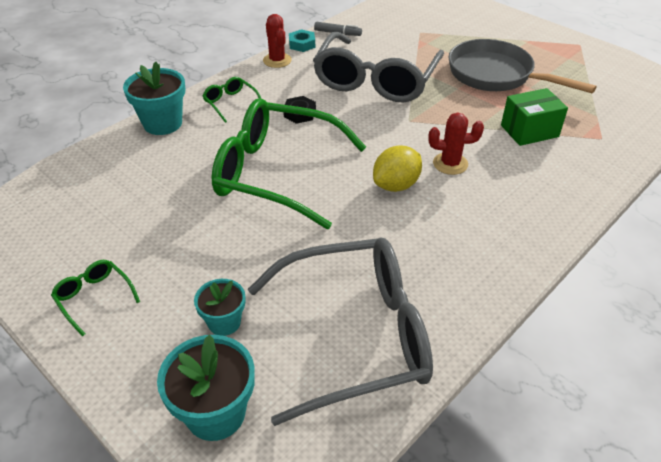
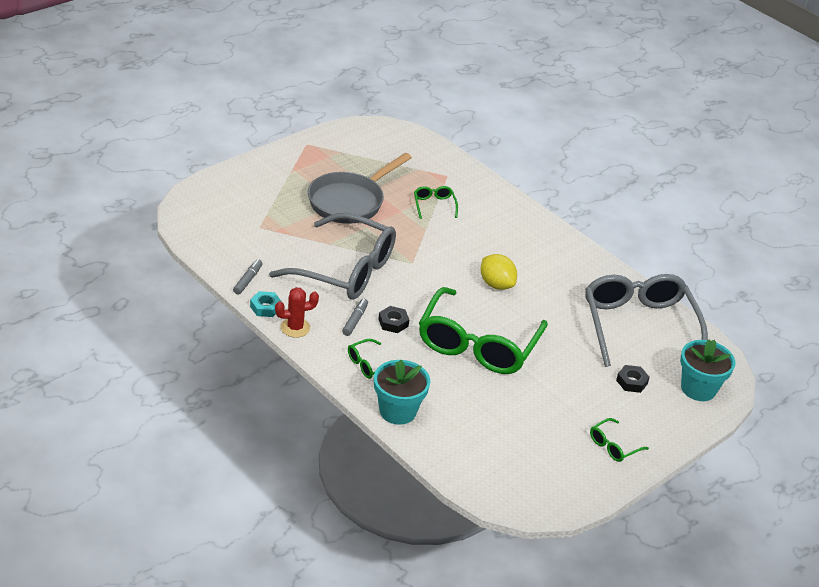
camera: 90 degrees left, 5 degrees down
turquoise flower pot [194,279,246,336] -> black nut [616,365,650,393]
red cactus [428,113,484,175] -> none
green box [501,88,568,146] -> green glasses [414,186,458,219]
none -> grey marker [342,299,368,336]

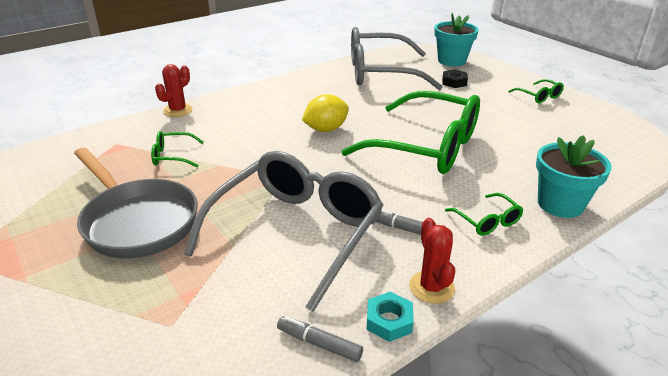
camera: 80 degrees left, 5 degrees down
black nut [378,306,409,333] -> none
none -> red cactus [155,64,193,117]

